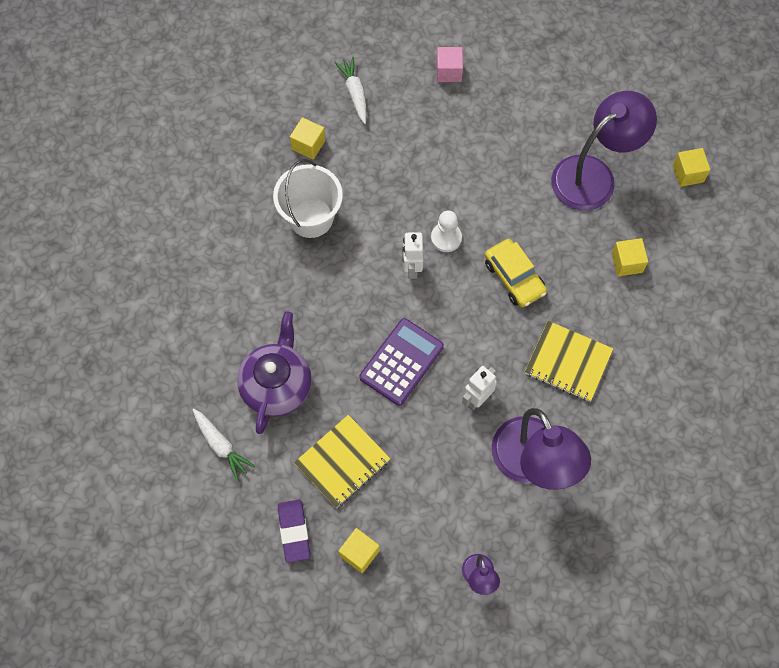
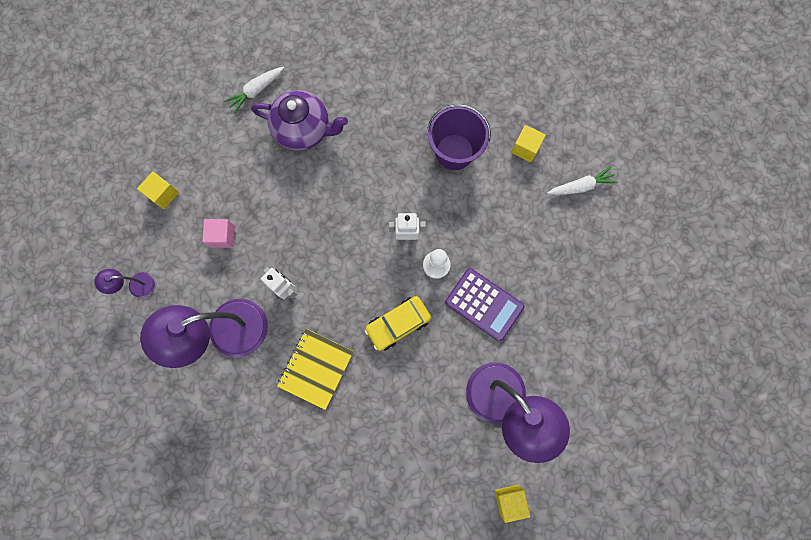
camera: 90 degrees right, 10 degrees up
white bucket [273,159,343,238] -> purple bucket [427,104,491,170]
purple eraser [278,500,310,563] -> none
yellow notebook [294,415,390,508] -> none
purple calculator [360,318,444,406] -> purple calculator moved to [445,268,524,341]
pink cube [436,47,463,82] -> pink cube moved to [202,219,235,248]
yellow cube [612,238,648,276] -> none

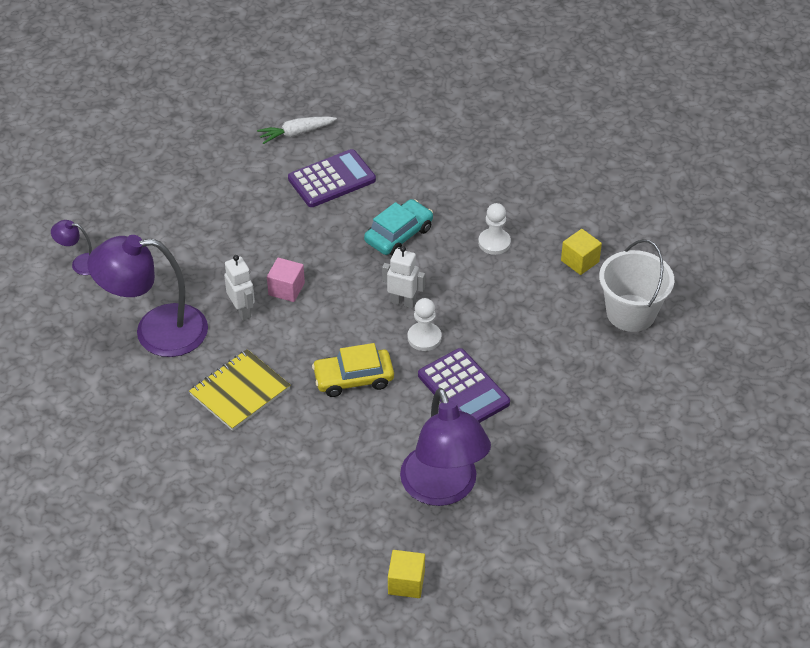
camera: 20 degrees right, 30 degrees down
yellow cube [137,172,179,209] -> none
pink cube [202,219,235,248] -> pink cube moved to [267,258,305,302]
purple teapot [251,90,348,151] -> purple calculator [288,149,376,207]
purple bucket [427,104,491,170] -> white pawn [478,203,511,255]
white carrot [547,166,618,195] -> white bucket [599,239,674,332]
none -> turquoise car [364,199,433,256]

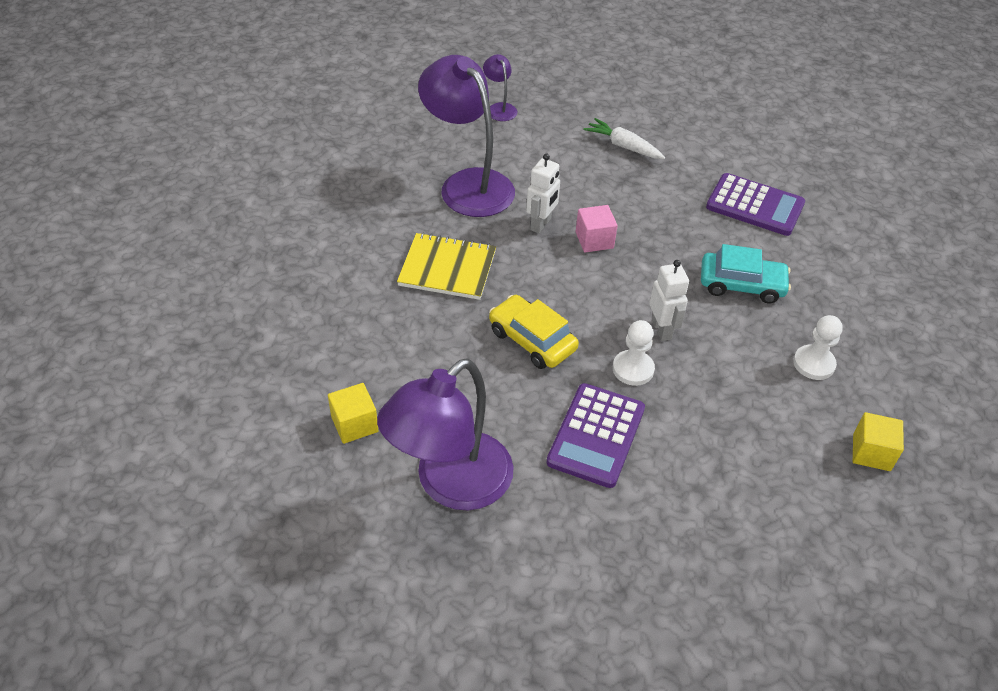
camera: 55 degrees right, 0 degrees up
white carrot [257,116,337,144] -> white carrot moved to [583,118,665,159]
yellow cube [388,550,425,598] -> yellow cube moved to [328,383,378,444]
white bucket [599,239,674,332] -> none

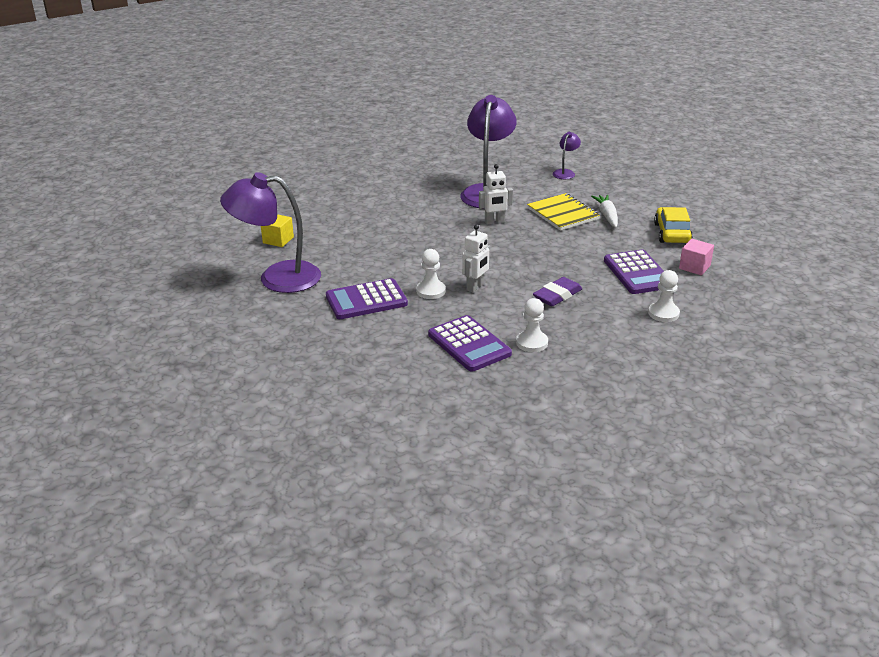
camera: 50 degrees right, 15 degrees down
yellow notebook [397,233,496,300] -> yellow notebook moved to [527,193,600,230]
yellow car [489,295,579,369] -> yellow car moved to [654,207,693,243]
pink cube [576,205,618,252] -> pink cube moved to [679,239,714,275]
turquoise car [701,244,791,303] -> purple eraser [533,277,582,306]
yellow cube [853,412,904,471] -> none
none -> purple calculator [428,315,512,372]
none -> white pawn [648,270,680,322]

